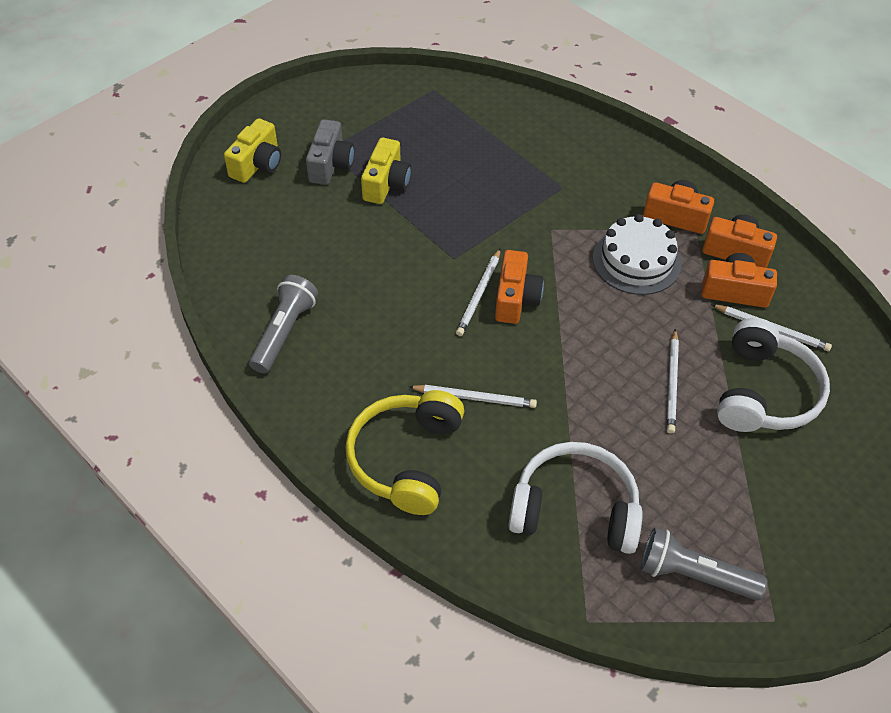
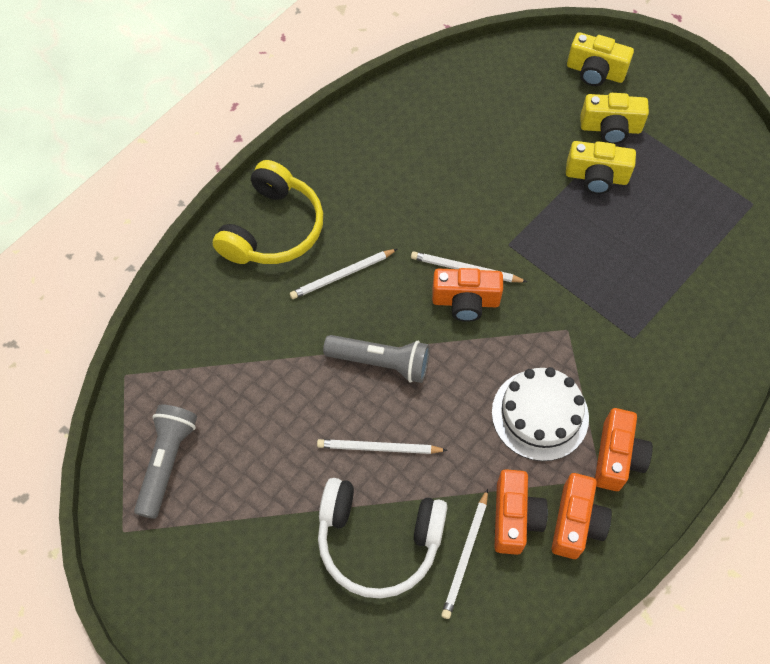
camera: 85 degrees right, 10 degrees up
grey flashlight [249,275,318,373] -> grey flashlight moved to [323,335,430,383]
grey camera [306,119,354,185] -> yellow camera [580,93,649,144]
yellow headphones [345,390,465,515] -> yellow headphones turned 105 degrees clockwise [213,160,323,264]
white pencil [409,385,537,408] -> white pencil turned 60 degrees clockwise [290,249,397,299]
white headphones [508,442,643,554] -> none

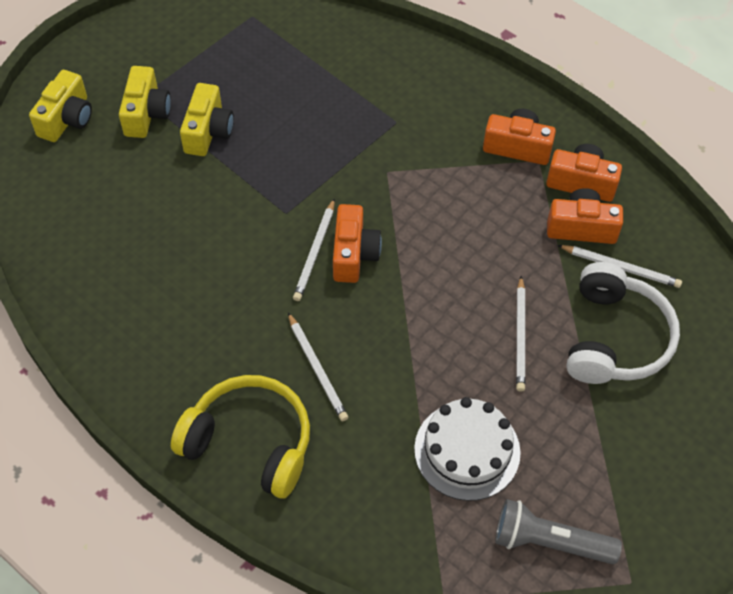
camera: 90 degrees left, 5 degrees down
grey flashlight [323,335,430,383] -> none
white cake [492,367,589,461] -> white cake moved to [414,397,521,501]

